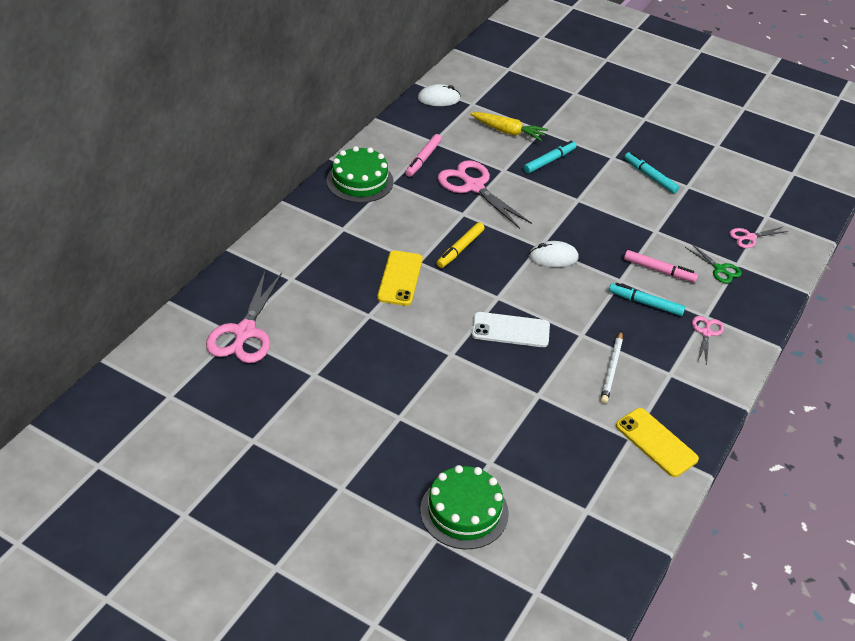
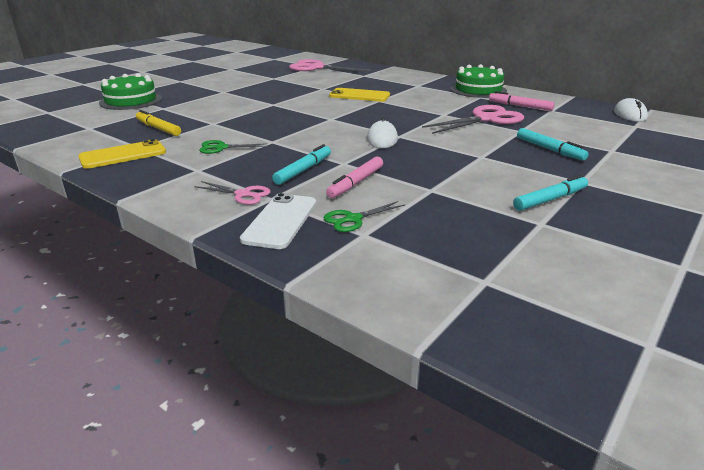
camera: 100 degrees right, 15 degrees down
yellow marker [437,222,485,268] -> yellow marker moved to [136,110,181,136]
yellow carrot [470,112,548,141] -> none
white phone [471,312,550,347] -> white phone moved to [240,193,316,249]
white pencil [600,330,623,404] -> green scissors [199,140,267,154]
pink scissors [730,226,788,248] -> none

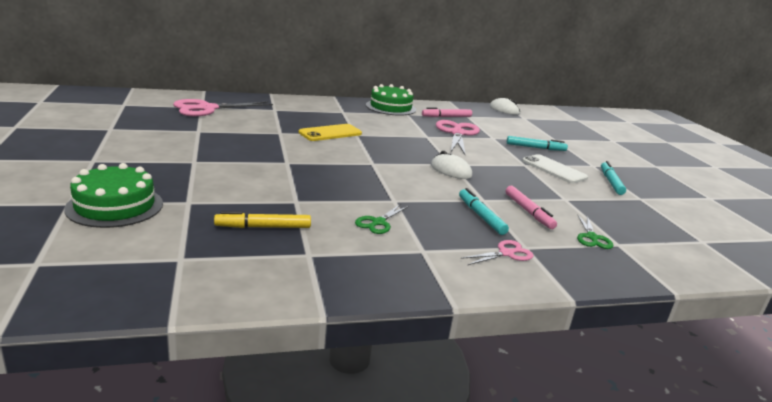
camera: 55 degrees left, 5 degrees down
yellow phone [78,139,166,169] -> none
white phone [240,193,316,249] -> white phone moved to [522,154,588,183]

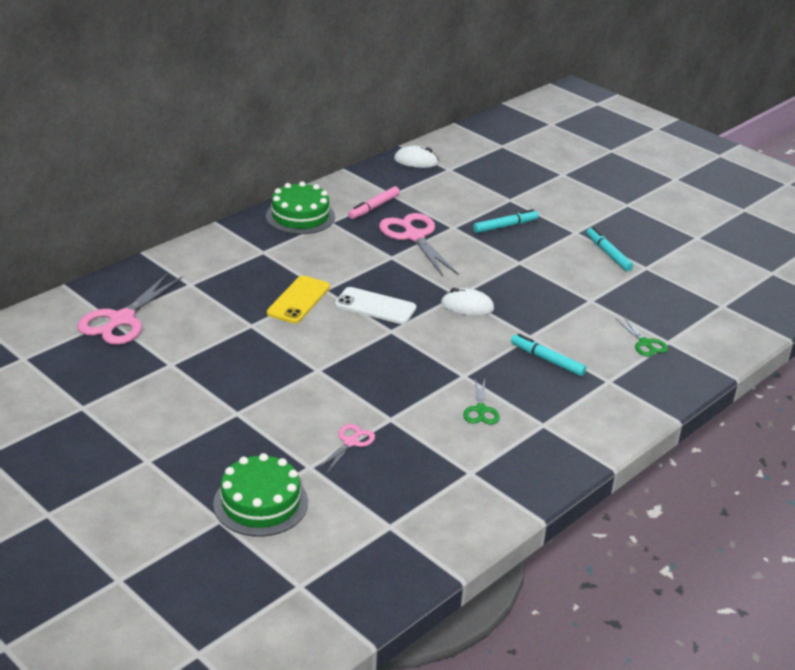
camera: 30 degrees left, 10 degrees up
yellow marker [214,211,311,228] -> none
pink scissors [461,240,533,265] -> pink scissors moved to [317,424,375,473]
pink marker [505,186,557,229] -> none
white phone [522,154,588,183] -> white phone moved to [335,287,416,324]

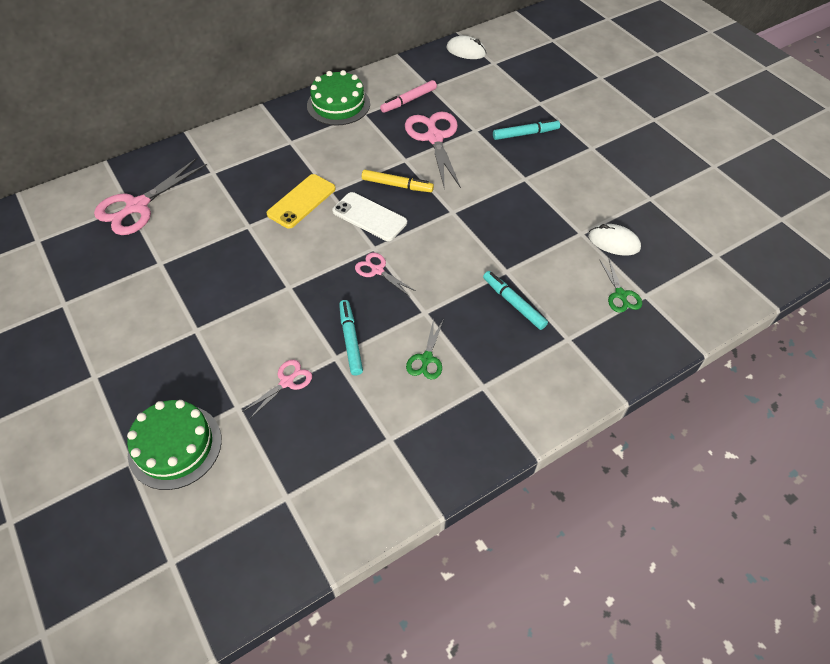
camera: 15 degrees right, 20 degrees up
white mouse [441,288,494,316] -> white mouse moved to [588,224,641,256]
turquoise marker [586,227,633,271] -> turquoise marker moved to [339,300,363,376]
none -> pink scissors [355,252,416,297]
none -> yellow marker [362,170,434,192]

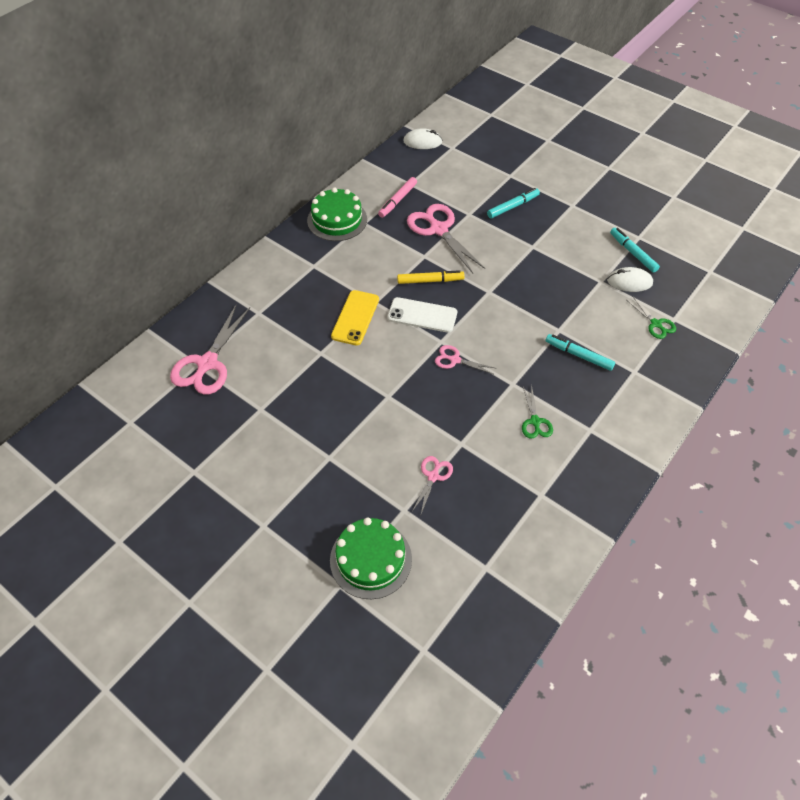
camera: 20 degrees left, 0 degrees up
turquoise marker [339,300,363,376] -> turquoise marker moved to [610,228,660,273]

